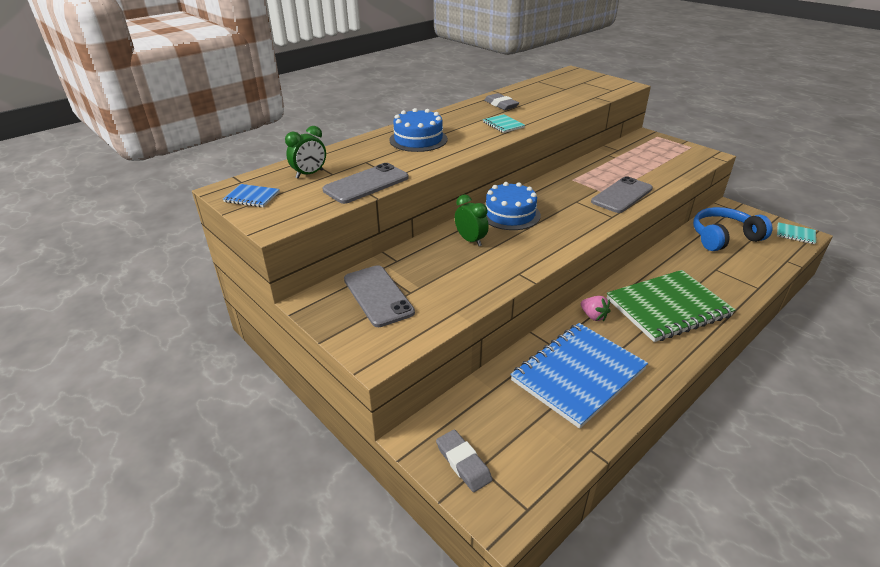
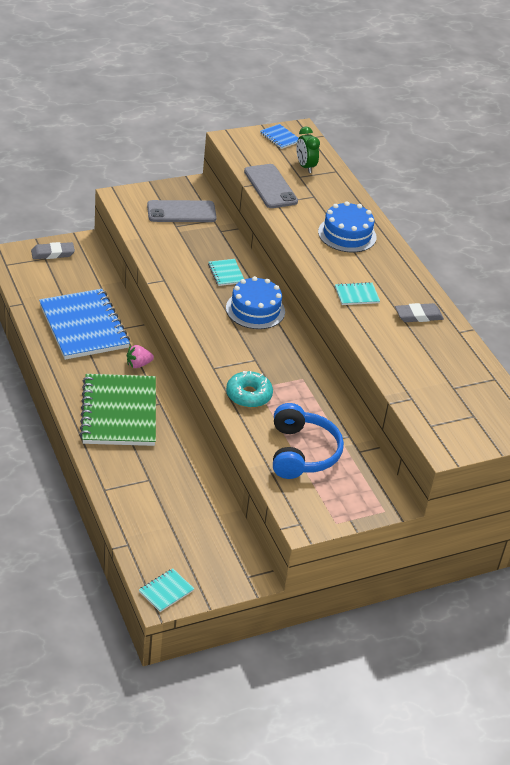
camera: 105 degrees right, 5 degrees up
blue notebook [223,184,280,207] -> blue notebook turned 75 degrees counterclockwise [260,124,298,149]
green clock [455,194,489,246] -> turquoise notebook [208,259,244,286]
grey phone [591,176,653,213] -> turquoise donut [226,371,273,408]
blue headphones [693,207,772,251] -> blue headphones moved to [273,403,344,479]

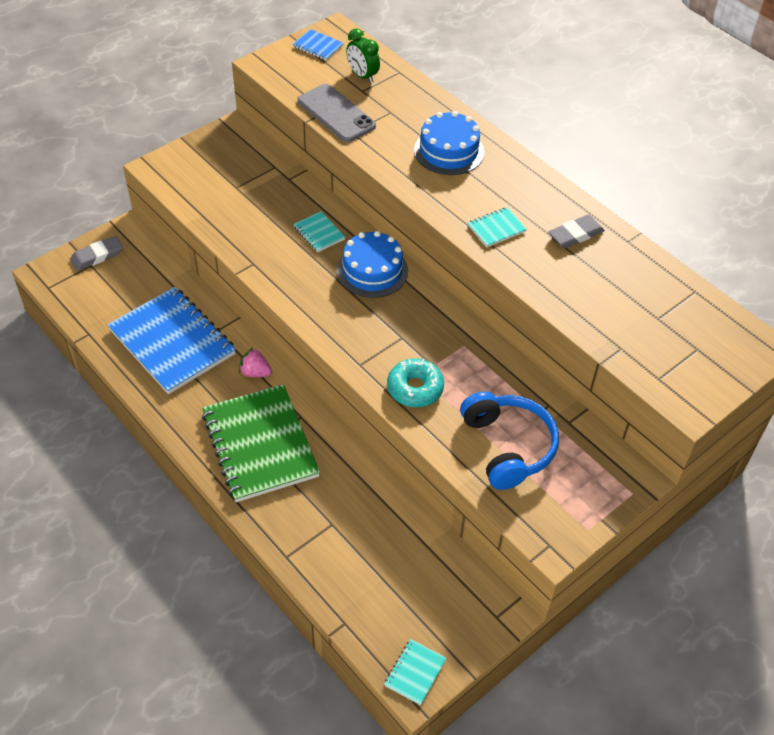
camera: 15 degrees left, 10 degrees up
pink strawberry [127,345,154,368] -> pink strawberry turned 60 degrees clockwise [239,348,272,377]
grey phone [147,200,217,222] -> none

